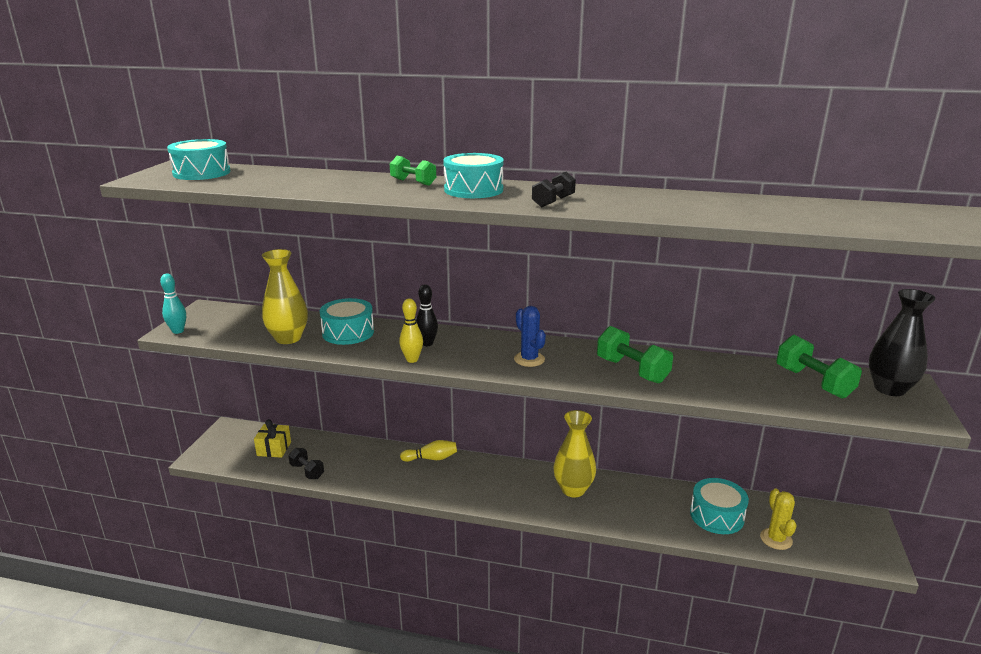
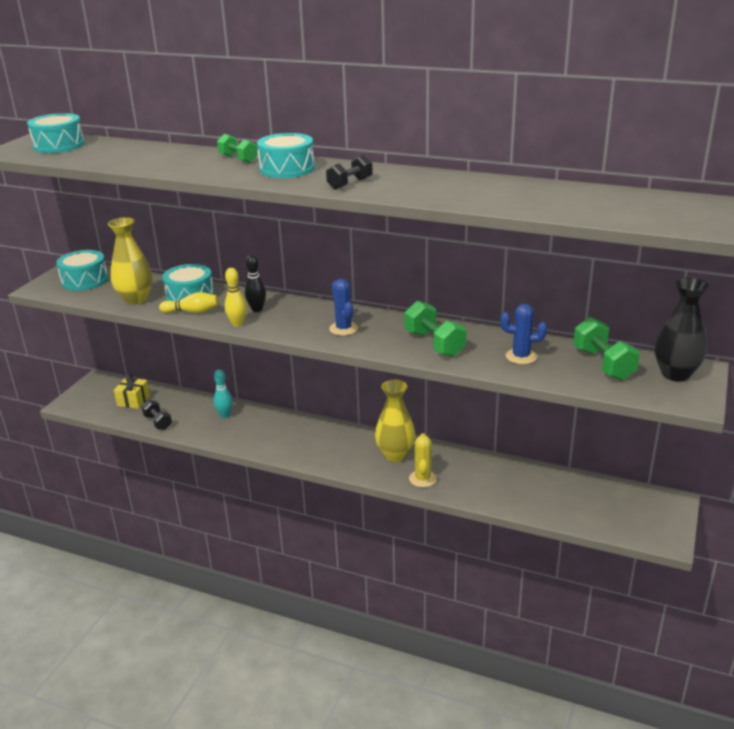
camera: 10 degrees right, 5 degrees up
turquoise bowling pin [160,274,186,334] -> turquoise bowling pin moved to [214,369,233,418]
yellow bowling pin [400,440,457,462] -> yellow bowling pin moved to [159,292,219,313]
turquoise drum [690,478,749,534] -> turquoise drum moved to [56,250,108,291]
yellow cactus [760,489,797,550] -> yellow cactus moved to [409,433,437,487]
none -> blue cactus [500,304,547,364]

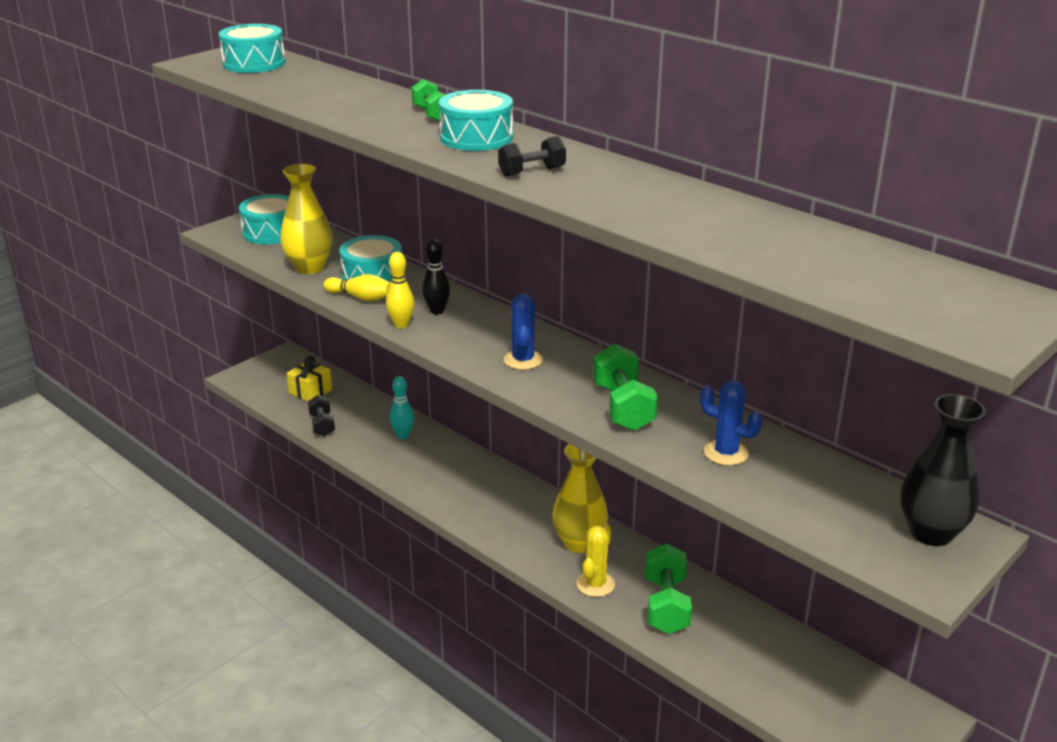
camera: 20 degrees right, 0 degrees up
green dumbbell [573,317,640,380] -> green dumbbell moved to [645,543,692,634]

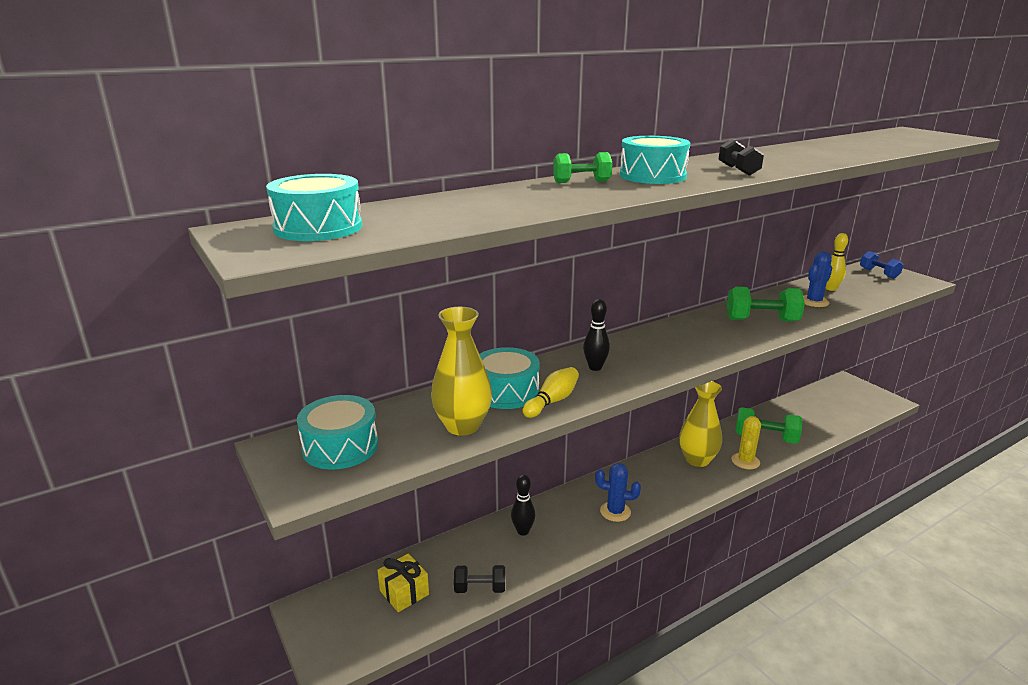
camera: 75 degrees left, 5 degrees down
yellow bowling pin [386,252,414,328] -> yellow bowling pin moved to [826,233,848,291]
turquoise bowling pin [390,376,414,439] -> black bowling pin [511,475,535,536]
blue cactus [504,293,543,370] -> blue cactus moved to [595,463,641,522]
yellow cactus [577,523,615,597] -> yellow cactus turned 75 degrees clockwise [732,416,761,469]
black vase [900,394,986,546] -> blue dumbbell [860,251,903,279]

